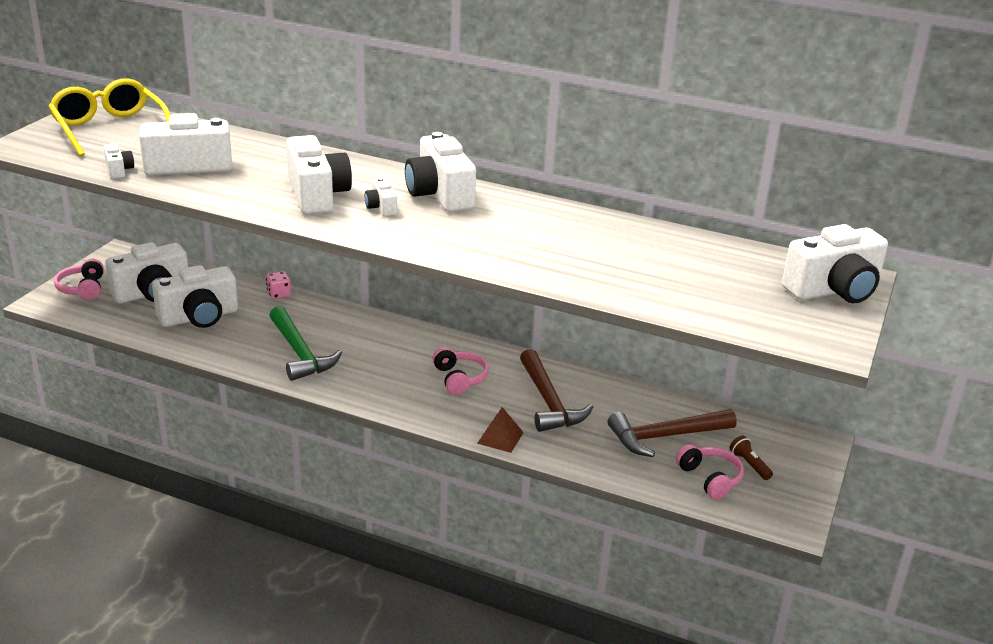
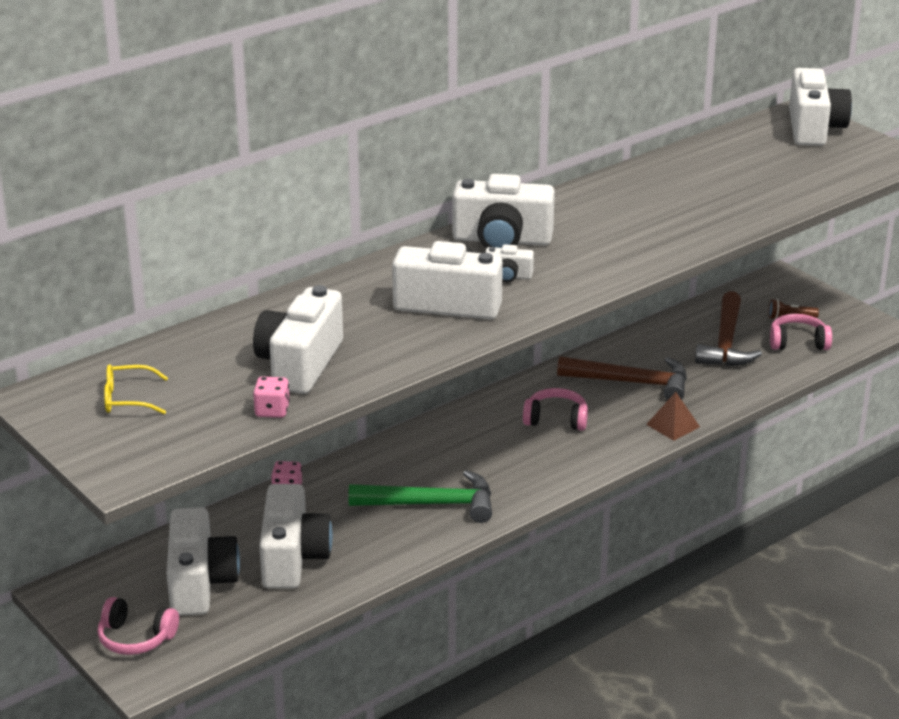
camera: 60 degrees left, 0 degrees up
yellow glasses [48,78,171,156] -> yellow glasses [104,364,168,414], size x0.49
white camera [104,143,134,179] -> pink dice [253,376,290,418]

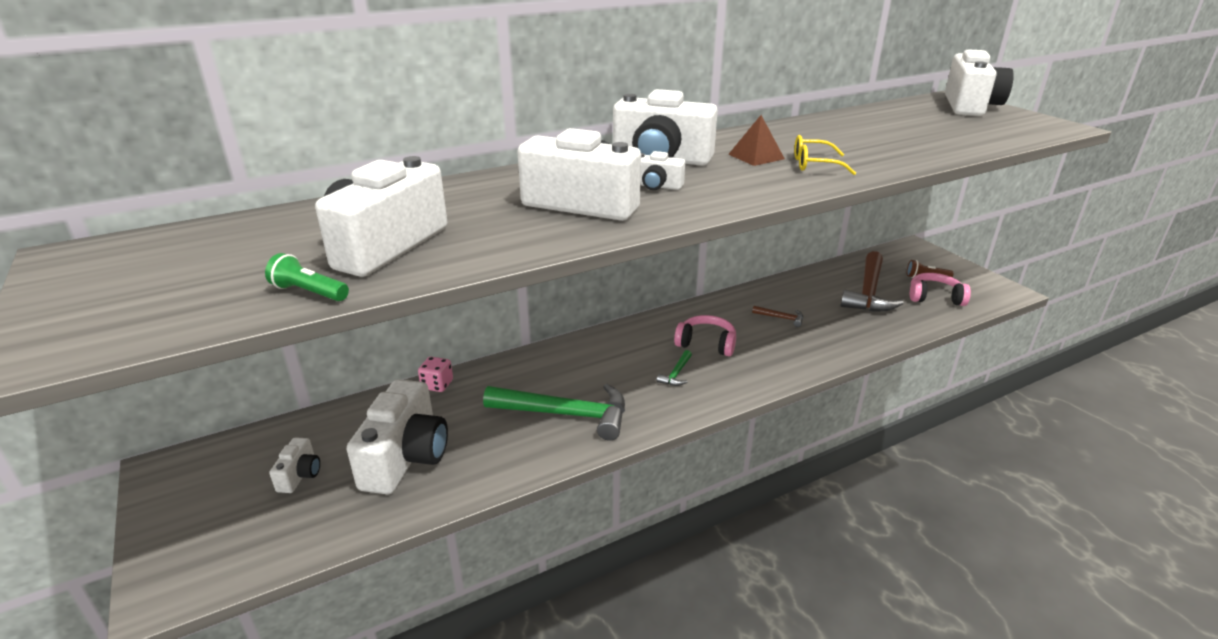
camera: 10 degrees right, 0 degrees up
pink headphones [98,597,179,655] -> none
yellow glasses [104,364,168,414] -> yellow glasses moved to [794,135,856,175]
white camera [166,507,240,616] -> white camera [269,437,320,493], size x0.47
pink dice [253,376,290,418] -> green flashlight [265,253,349,301]
brown hammer [557,356,687,400] -> brown hammer [752,306,803,327], size x0.43
brown pyramid [646,392,700,441] -> brown pyramid moved to [728,115,785,166]
none -> green hammer [657,350,692,386]

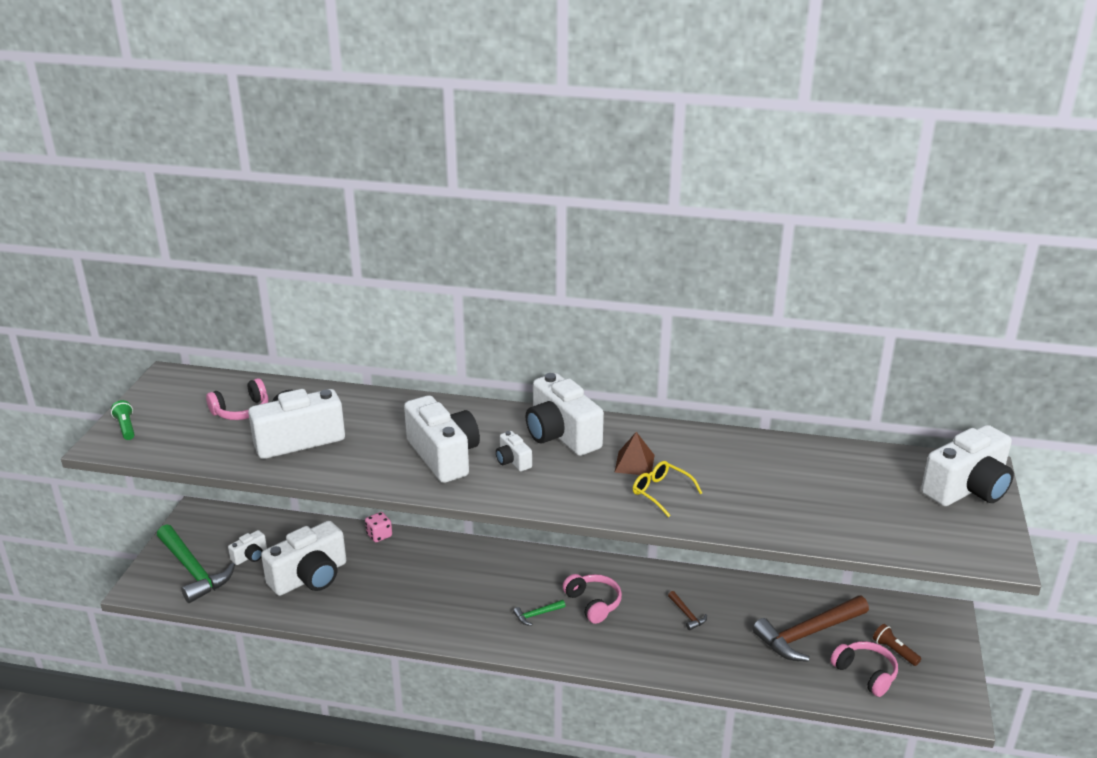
camera: 40 degrees right, 0 degrees up
green flashlight [265,253,349,301] -> green flashlight moved to [111,400,135,440]
green hammer [483,384,625,441] -> green hammer moved to [157,525,235,603]
none -> pink headphones [206,378,268,420]

